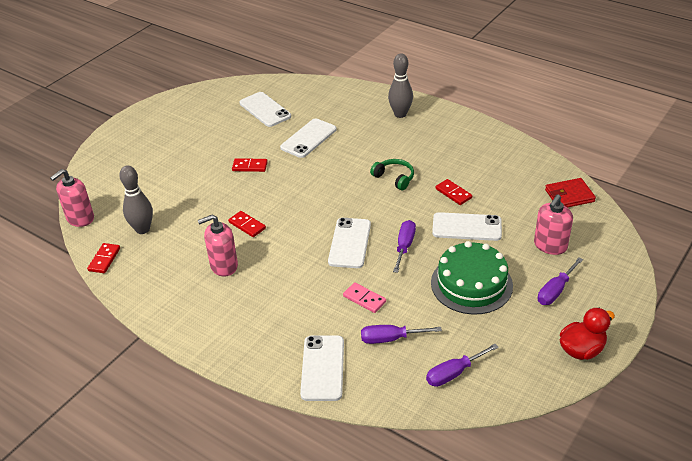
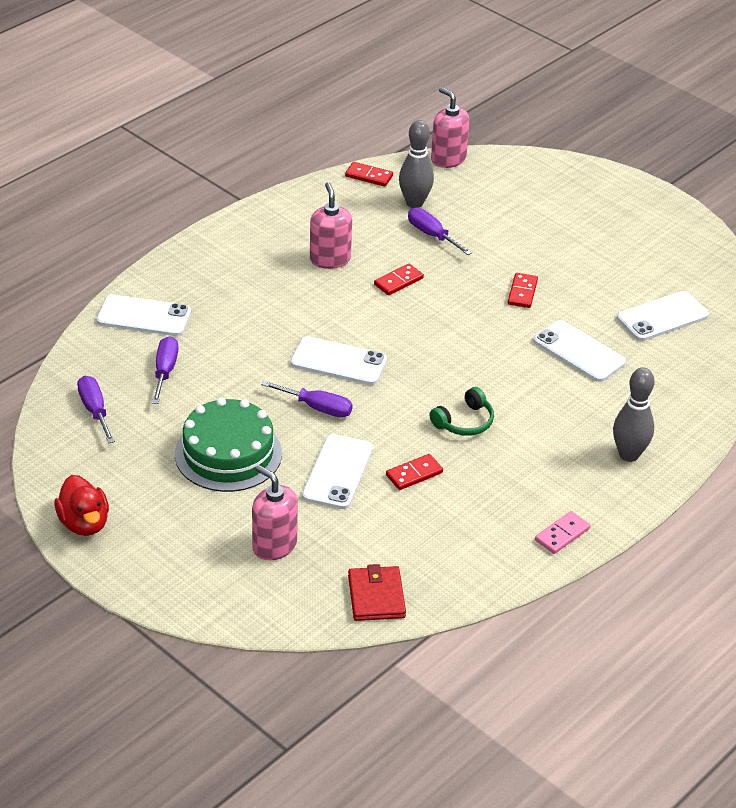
camera: 95 degrees right, 0 degrees up
pink domino [343,282,386,313] -> pink domino moved to [535,511,590,554]
purple screwdriver [538,257,583,305] -> purple screwdriver moved to [408,208,472,255]

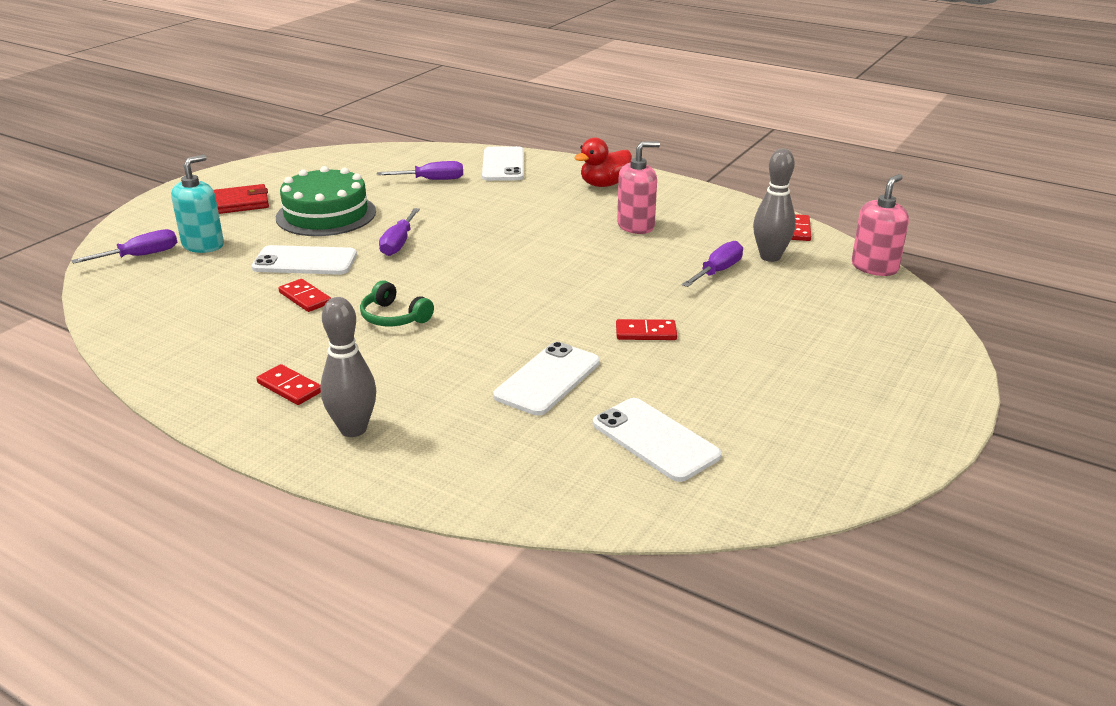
camera: 80 degrees right, 10 degrees down
red duck [54,475,109,536] -> red duck moved to [574,138,632,187]
purple screwdriver [77,376,115,443] -> purple screwdriver moved to [71,229,177,264]
pink soap dispenser [252,465,298,560] -> turquoise soap dispenser [171,155,224,253]
white phone [290,336,387,385] -> none
red wallet [348,564,406,621] -> red wallet moved to [214,184,269,214]
red domino [374,264,424,295] -> red domino moved to [256,364,321,405]
pink domino [535,511,590,554] -> none

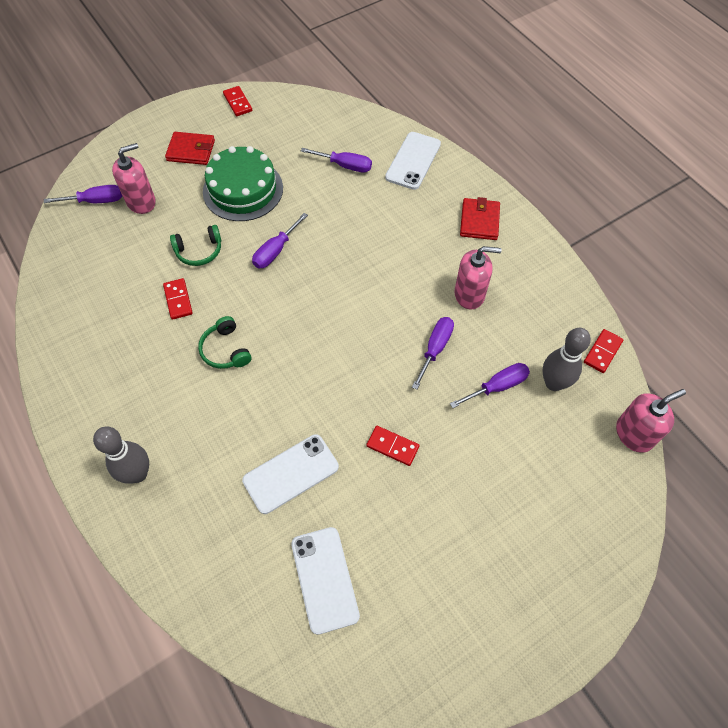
camera: 25 degrees right, 30 degrees up
turquoise soap dispenser [171,155,224,253] -> pink soap dispenser [112,143,156,214]
white phone [251,245,357,275] -> green headphones [170,225,221,266]
red domino [256,364,321,405] -> red domino moved to [223,86,252,116]
red duck [574,138,632,187] -> red wallet [460,197,500,240]
none -> purple screwdriver [412,317,454,390]

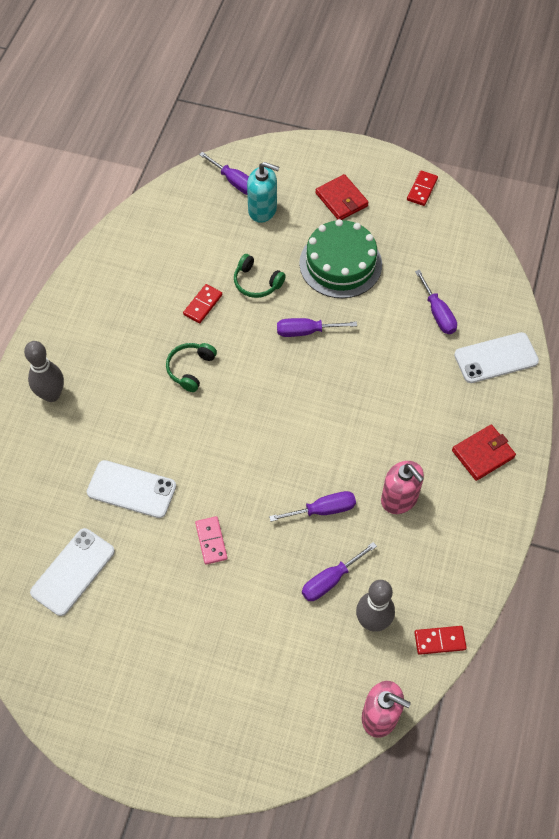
camera: 50 degrees right, 0 degrees up
pink soap dispenser [112,143,156,214] -> turquoise soap dispenser [247,162,279,223]
red domino [366,426,420,466] -> pink domino [195,516,227,565]
purple screwdriver [450,363,530,408] -> purple screwdriver turned 120 degrees clockwise [302,542,377,601]

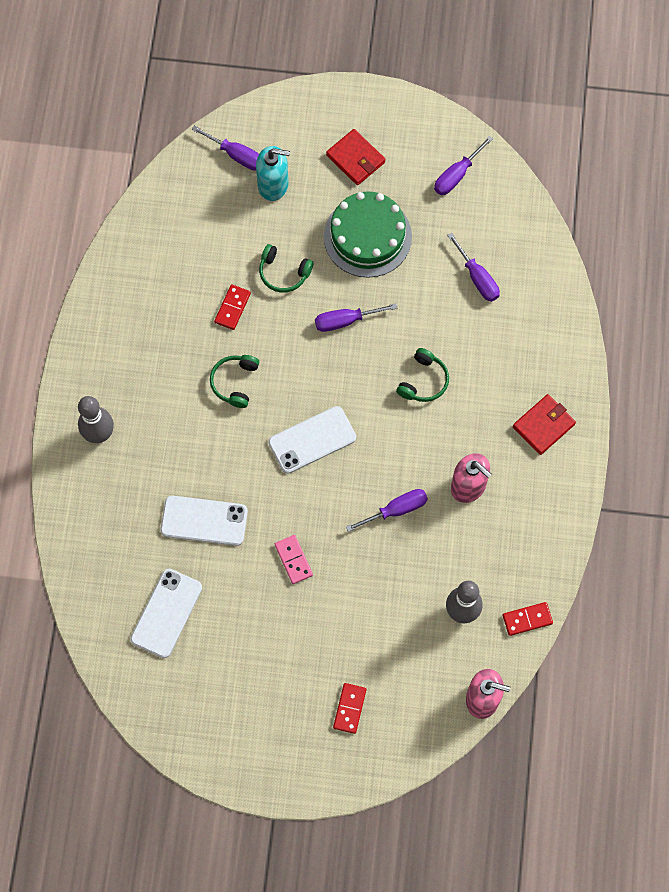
camera: 10 degrees left, 10 degrees up
purple screwdriver [302,542,377,601] -> purple screwdriver moved to [434,136,493,195]
red domino [407,171,438,206] -> red domino moved to [333,683,366,734]
white phone [454,332,539,383] -> white phone moved to [268,406,356,474]
none -> green headphones [396,348,449,402]

